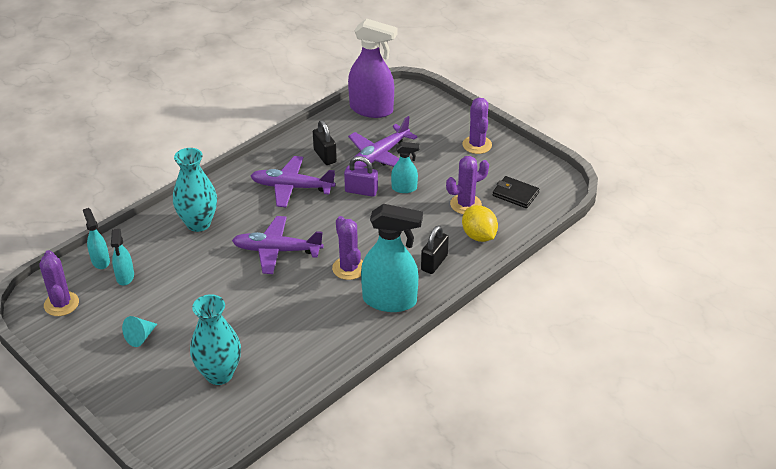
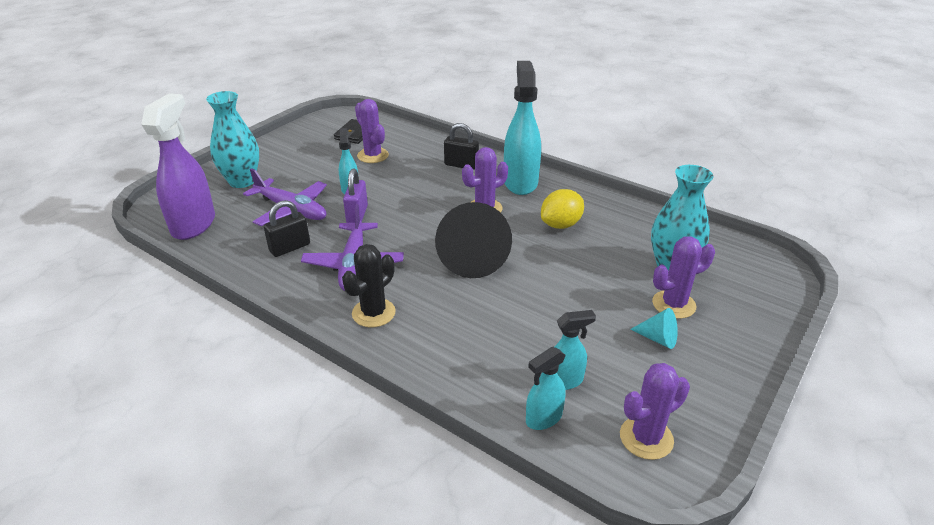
camera: 100 degrees left, 5 degrees down
turquoise vase [173,148,217,232] -> turquoise vase moved to [206,91,259,188]
purple plane [232,216,324,274] -> black cone [435,202,512,278]
purple cactus [462,98,492,154] -> purple cactus moved to [652,236,715,319]
yellow lemon [462,205,498,242] -> yellow lemon moved to [541,189,584,229]
none -> black cactus [342,244,396,327]

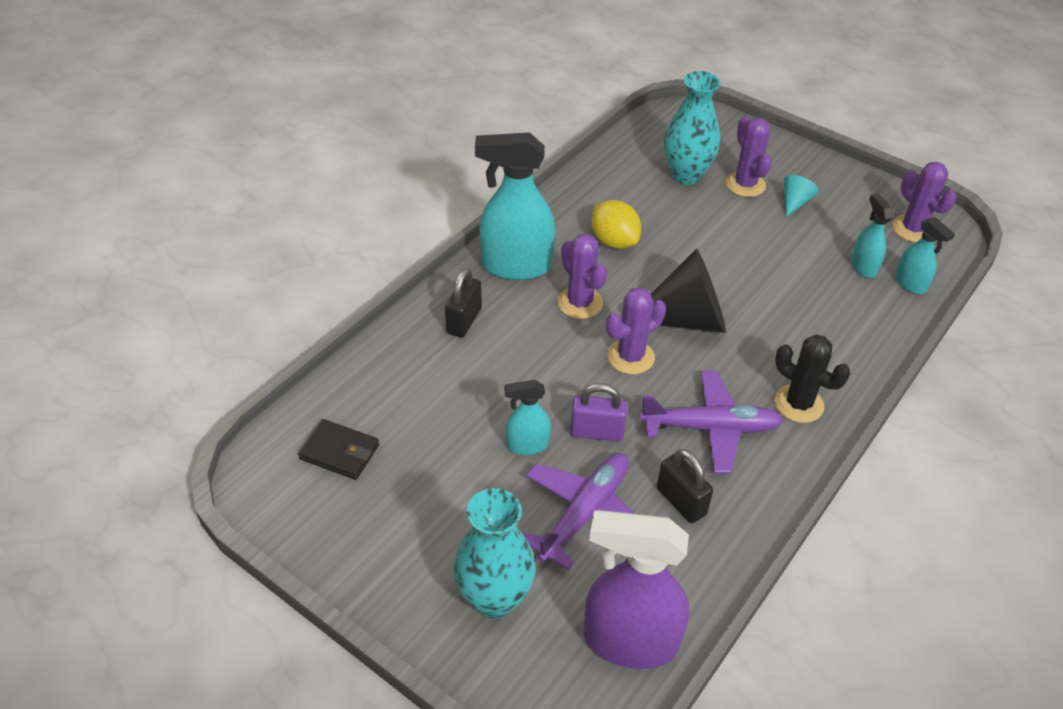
camera: 90 degrees left, 10 degrees up
purple cactus [355,99,389,163] -> purple cactus moved to [606,287,666,375]

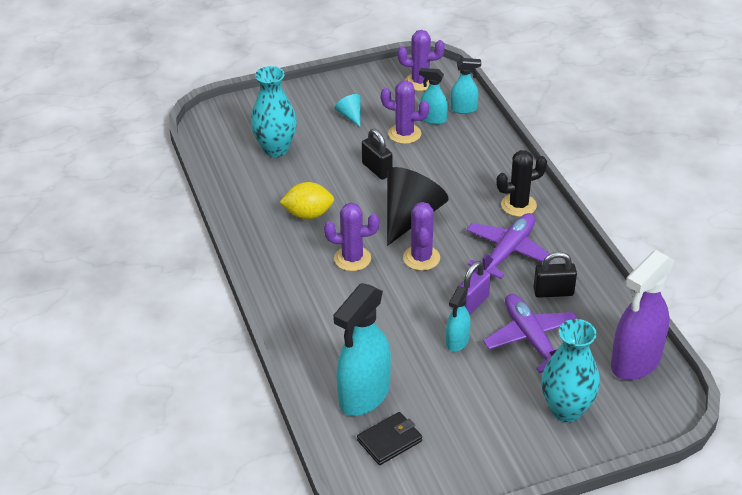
camera: 55 degrees left, 5 degrees down
black padlock [445,268,482,338] -> black padlock moved to [362,129,392,179]
turquoise spray bottle [475,132,555,280] -> turquoise spray bottle moved to [333,283,391,416]
purple cactus [725,116,772,197] -> purple cactus moved to [381,80,429,144]

